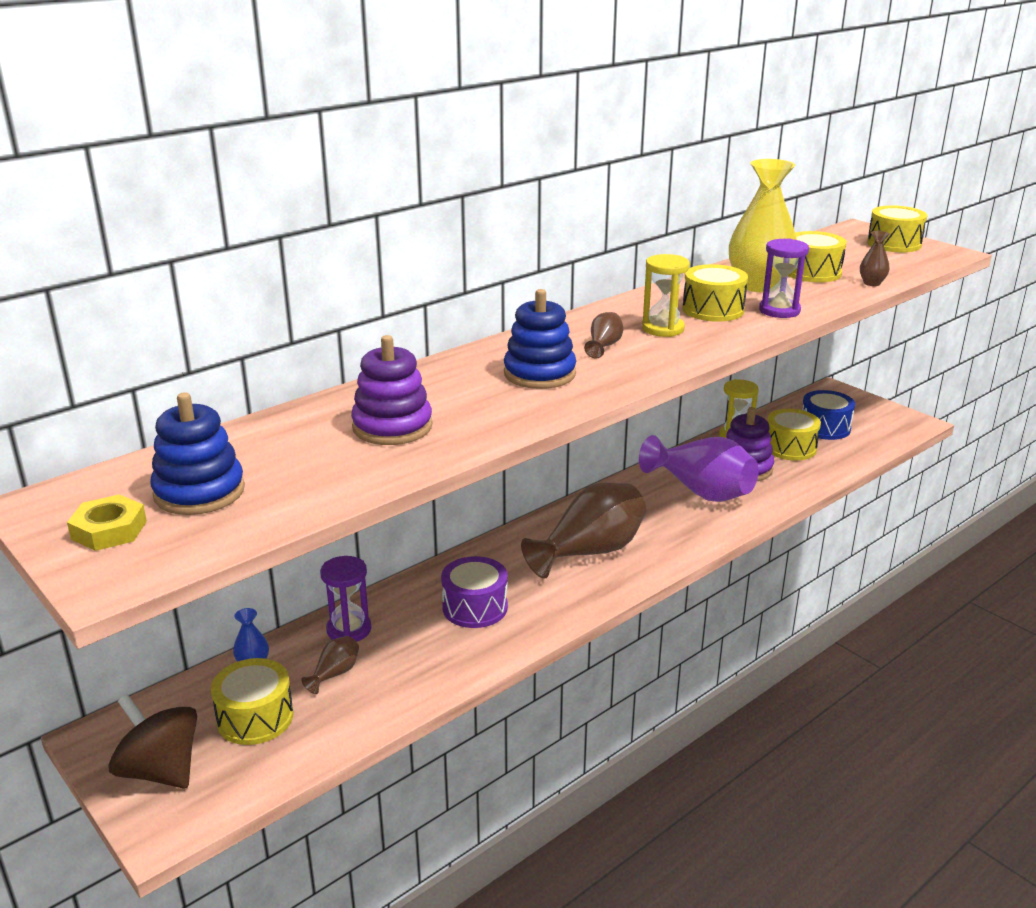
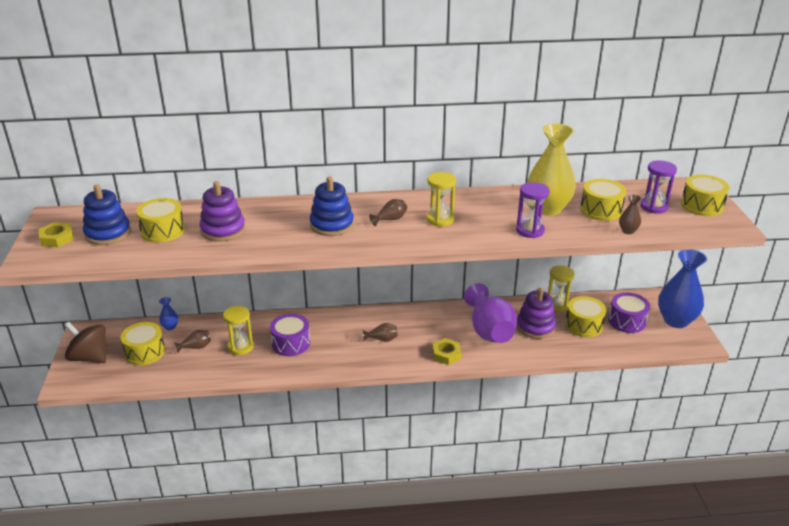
camera: 35 degrees right, 5 degrees up
brown spinning top [108,694,197,789] -> brown spinning top turned 45 degrees counterclockwise [64,322,106,363]
purple hourglass [320,556,371,642] -> purple hourglass moved to [640,160,677,214]
brown vase [521,482,646,579] -> brown vase [362,323,398,342], size x0.43
yellow drum [682,264,748,322] -> yellow drum moved to [136,198,185,243]
blue drum [802,390,855,440] -> purple drum [608,292,650,333]
none -> yellow hourglass [223,306,254,355]
none -> yellow nut [432,338,461,365]
none -> blue vase [658,249,707,328]

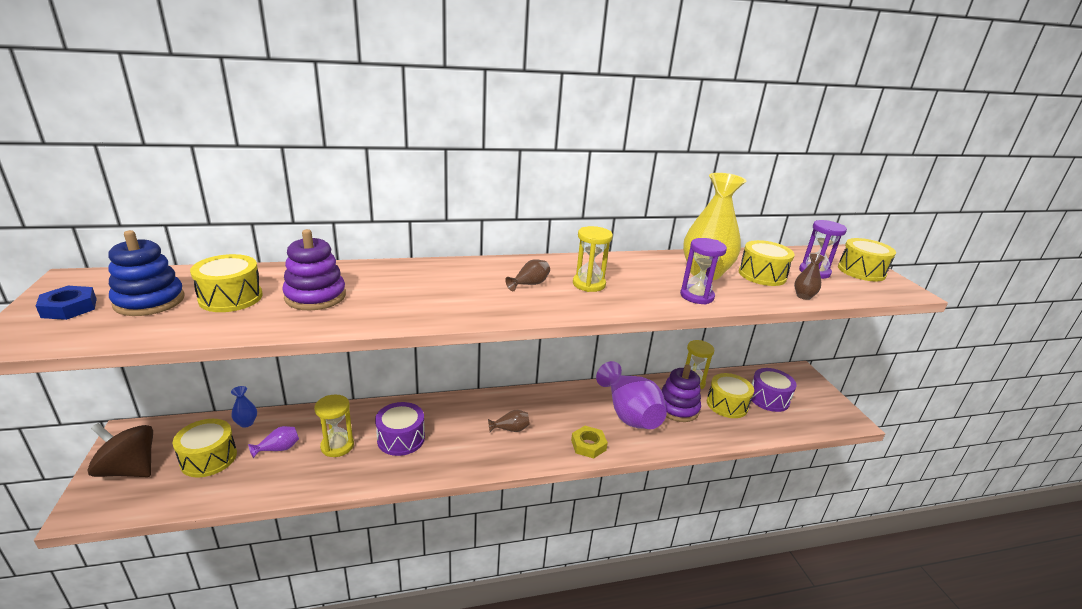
camera: 10 degrees left, 5 degrees down
yellow nut [39,222,74,247] -> blue nut [36,286,97,320]
brown vase [174,330,211,353] -> purple vase [248,426,299,458]
blue stacking toy [310,176,354,236] -> none
blue vase [658,249,707,328] -> none

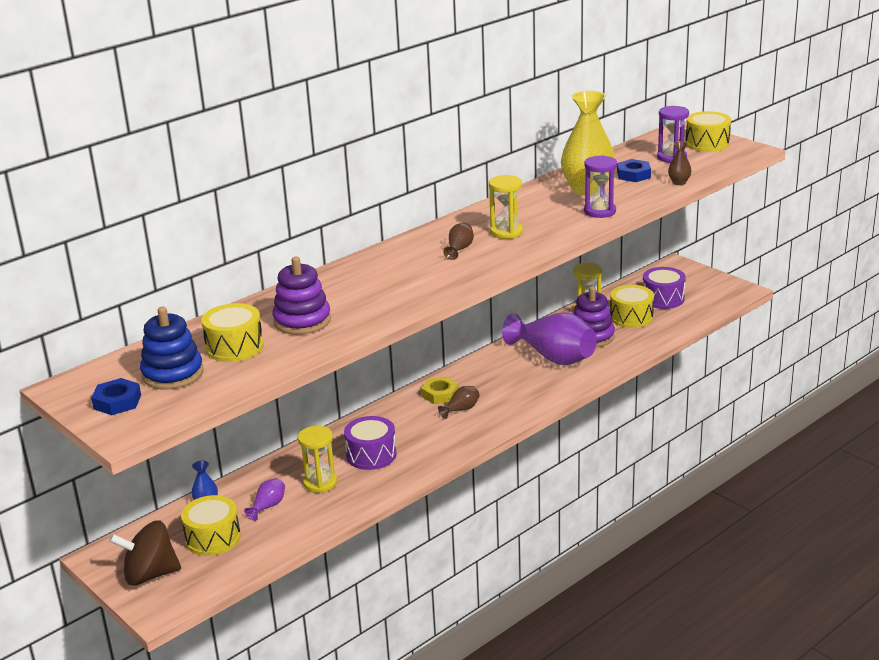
camera: 25 degrees left, 0 degrees up
yellow nut [571,426,608,459] -> yellow nut moved to [421,376,459,404]
yellow drum [739,240,795,286] -> blue nut [617,159,651,182]

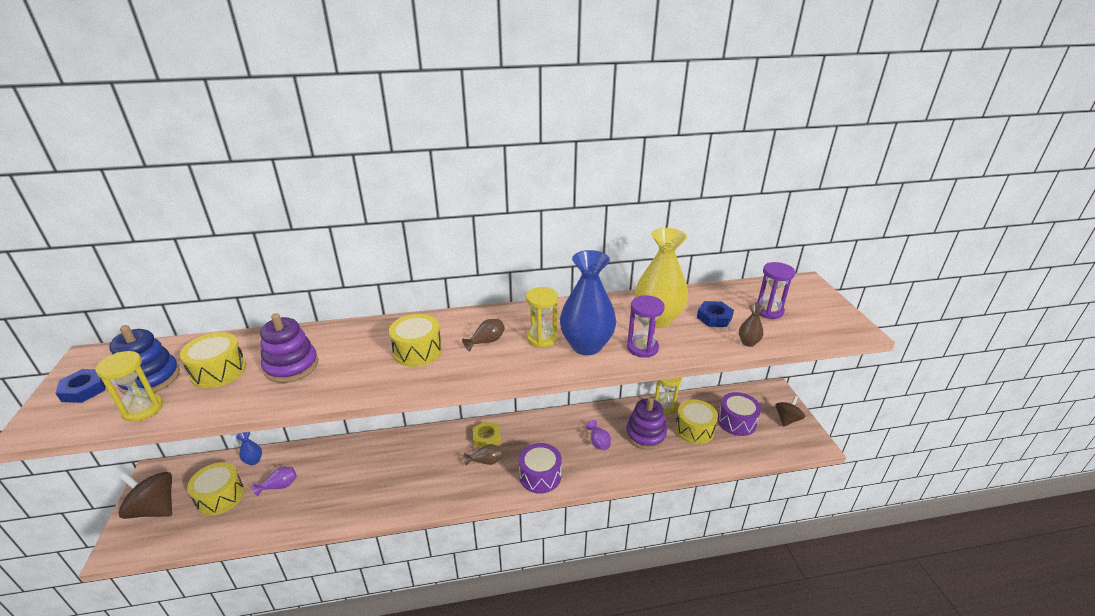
camera: 30 degrees right, 5 degrees up
yellow hourglass [298,426,337,493] -> yellow hourglass moved to [95,351,163,422]
purple drum [344,416,397,470] -> purple drum moved to [519,443,562,494]
purple vase [502,312,597,365] -> purple vase [586,420,611,450], size x0.43
yellow drum [685,111,731,152] -> yellow drum moved to [389,314,442,367]
none -> blue vase [560,250,616,355]
none -> brown spinning top [775,396,805,427]

